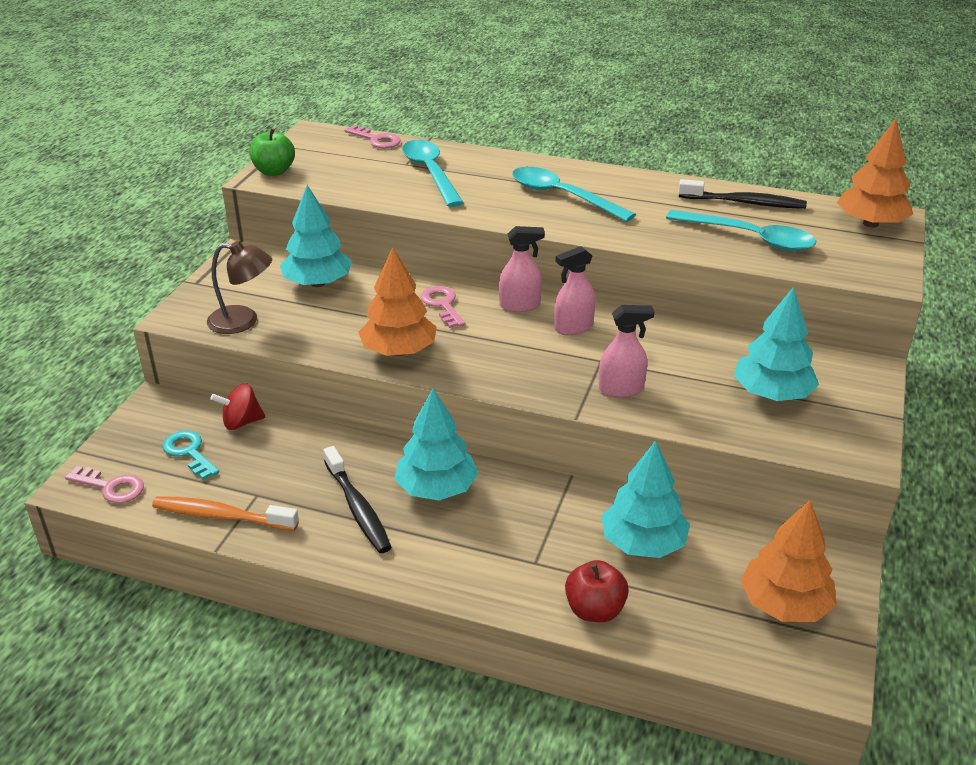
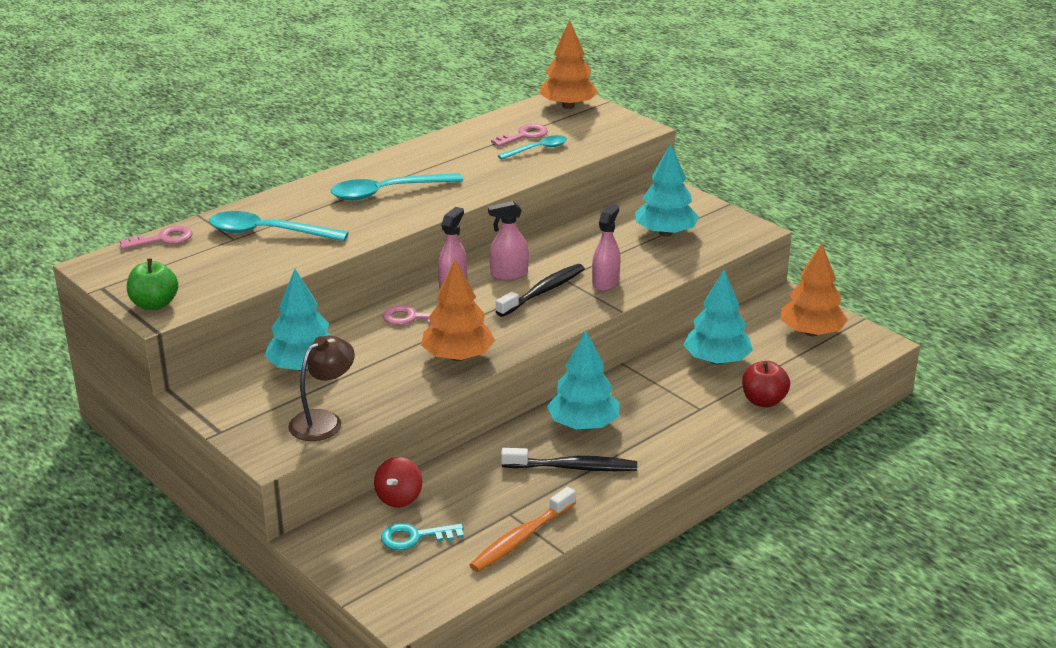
camera: 60 degrees left, 5 degrees down
pink key [65,466,144,503] -> pink key moved to [491,124,548,147]
pink spray bottle [554,246,596,335] -> pink spray bottle turned 75 degrees clockwise [488,201,529,280]
turquoise spoon [666,210,816,251] -> turquoise spoon [498,135,567,160], size x0.60
black toothbrush [678,179,807,209] -> black toothbrush moved to [495,264,585,317]

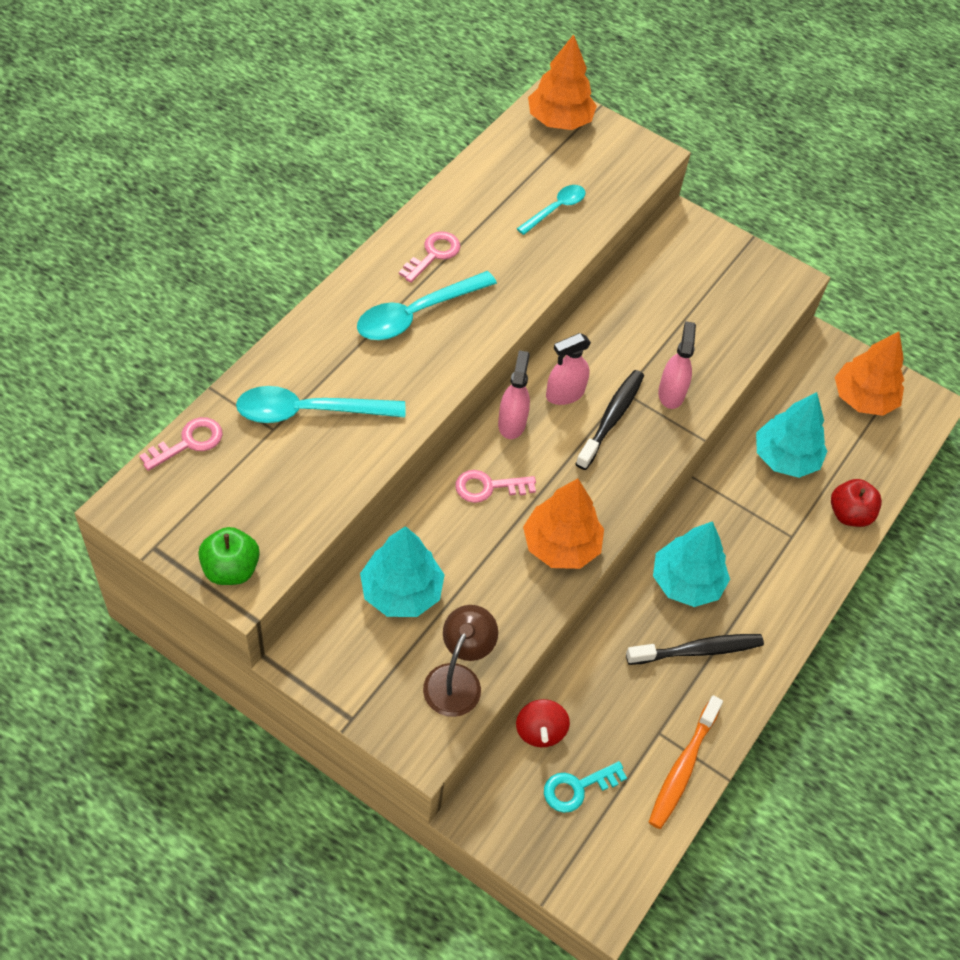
camera: 20 degrees left, 25 degrees up
pink key [491,124,548,147] -> pink key moved to [399,231,460,283]
turquoise tree [635,144,700,237] -> none

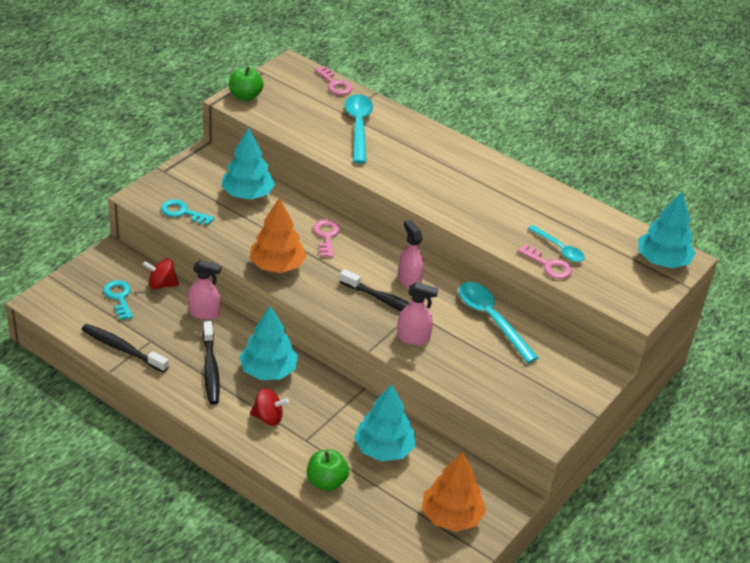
camera: 95 degrees right, 15 degrees down
turquoise spoon [357,271,497,340] -> turquoise spoon moved to [459,282,539,363]
pink key [399,231,460,283] -> pink key moved to [517,244,572,279]
brown lamp [423,605,498,717] -> turquoise key [161,199,214,225]
pink spray bottle [498,350,530,439] -> pink spray bottle moved to [188,260,221,320]
orange tree [528,34,597,130] -> turquoise tree [638,191,696,268]
orange toothbrush [649,695,723,829] -> black toothbrush [81,324,169,373]
red apple [831,479,882,527] -> green apple [307,450,349,491]
none -> red spinning top [250,388,289,426]

